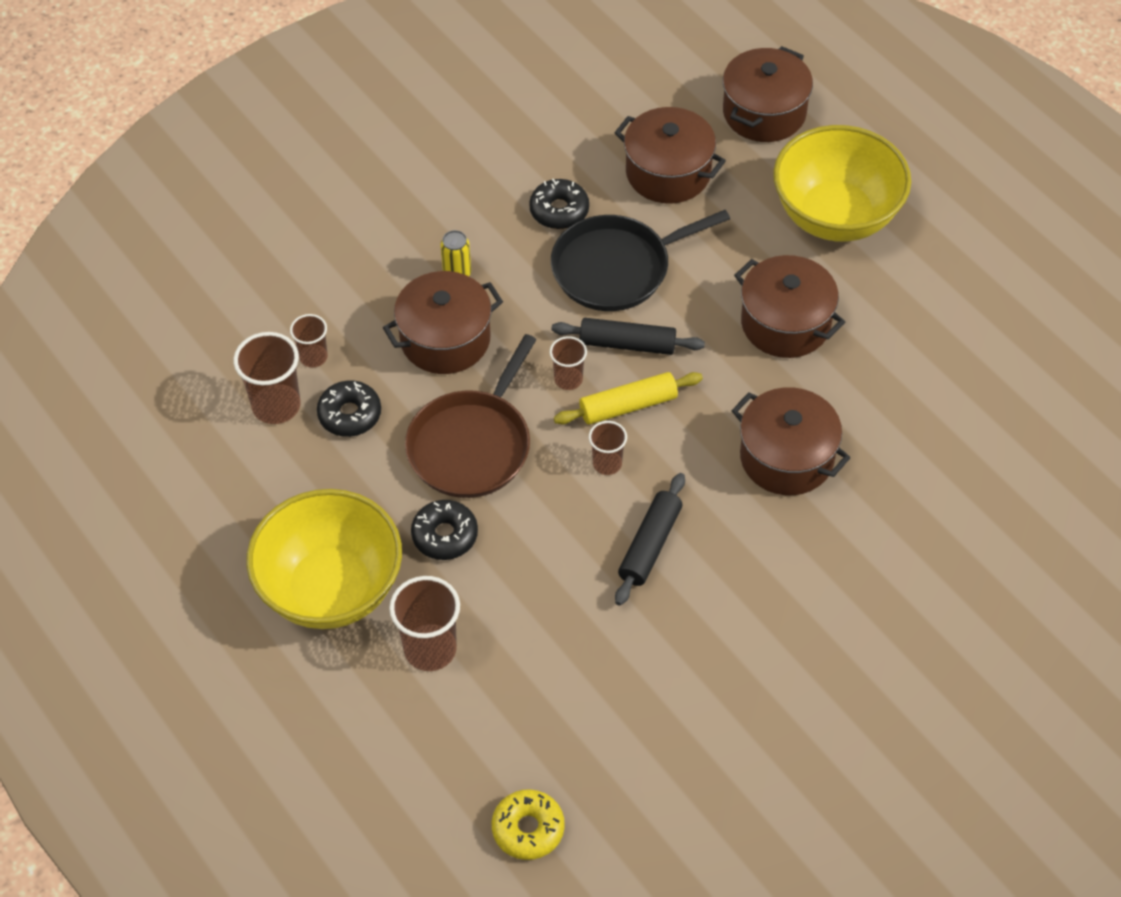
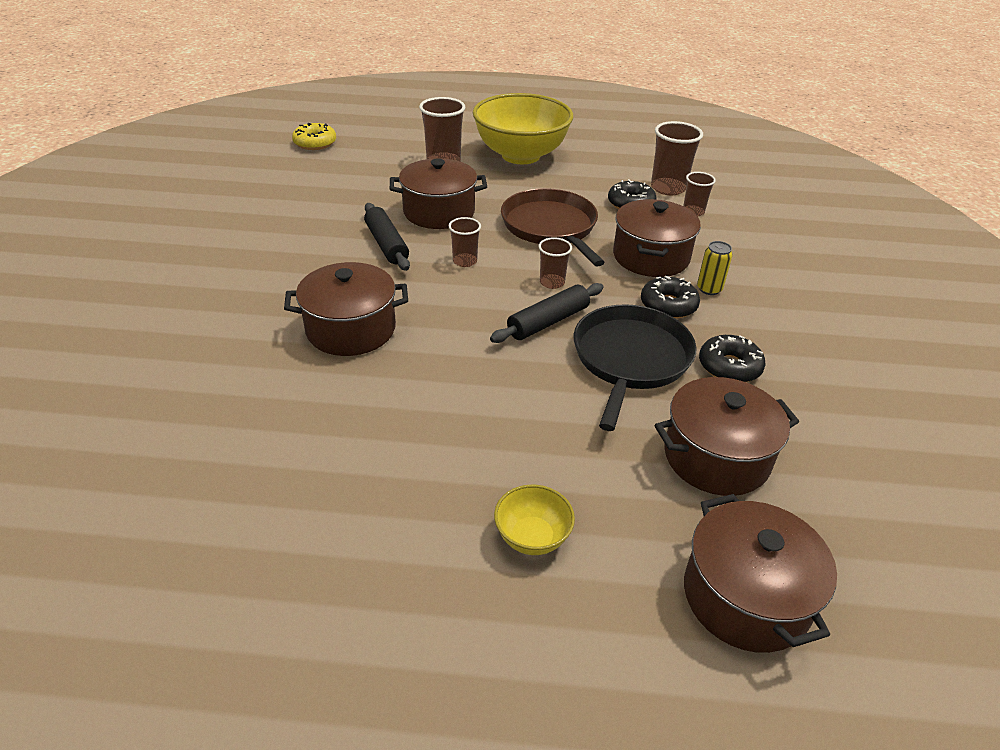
camera: 130 degrees right, 15 degrees down
black donut [411,500,478,560] -> black donut moved to [641,276,700,319]
yellow rolling pin [554,372,703,424] -> none
brown pot [734,255,845,358] -> brown pot moved to [390,158,487,229]
yellow bowl [773,125,911,242] -> yellow bowl [494,485,575,555], size x0.43

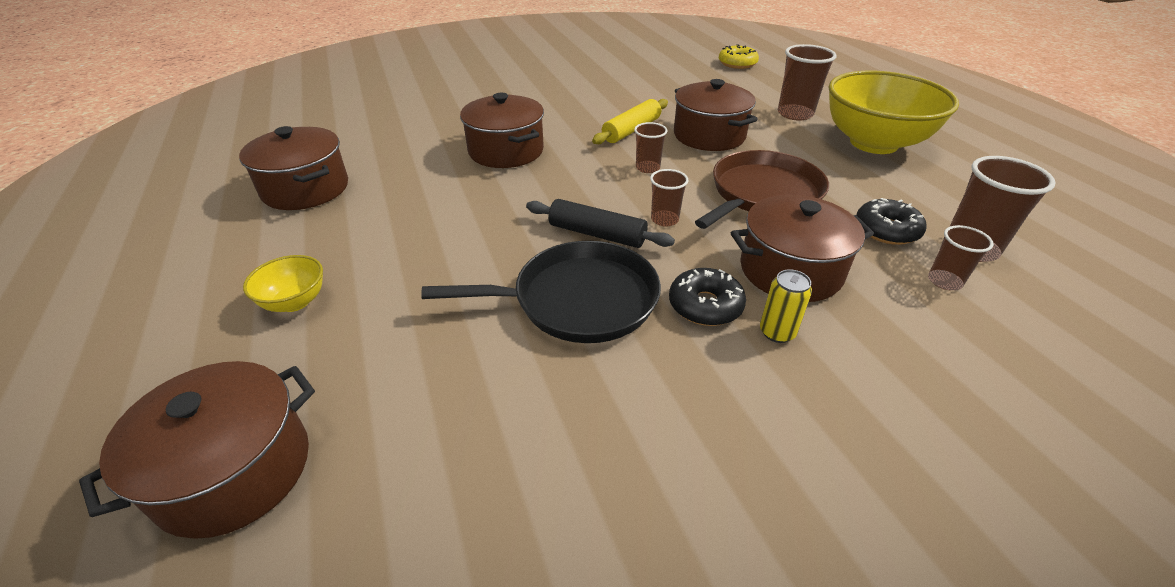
camera: 65 degrees right, 0 degrees up
black rolling pin [364,203,410,271] -> yellow rolling pin [592,99,668,144]
brown pot [655,377,799,496] -> brown pot moved to [239,126,348,210]
black donut [699,335,766,382] -> none

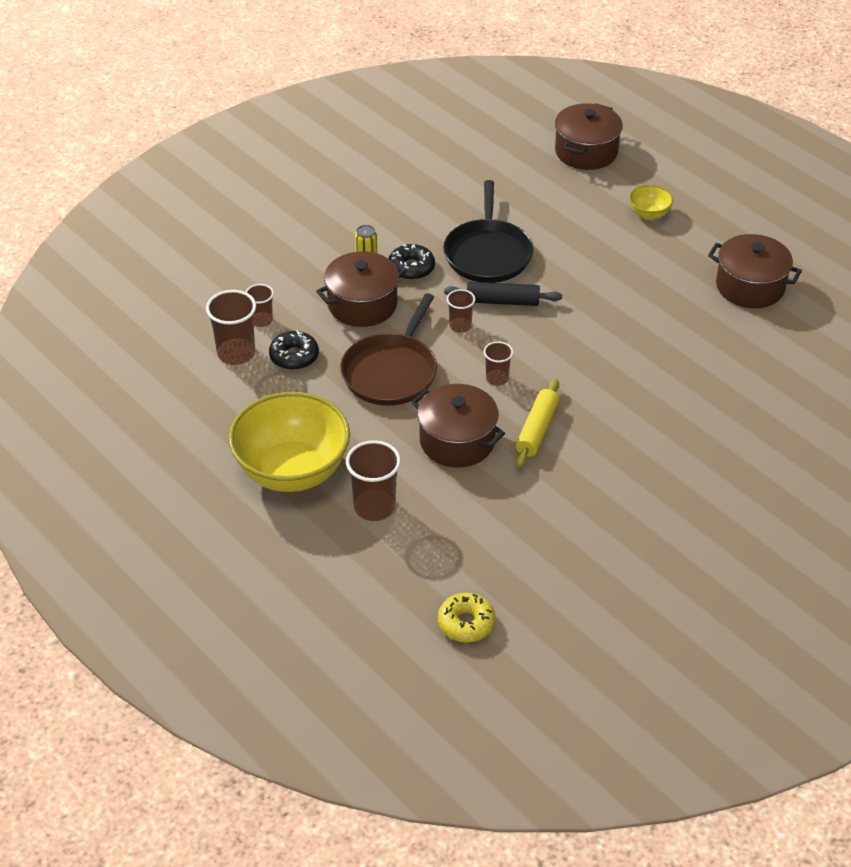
camera: 160 degrees right, 5 degrees up
black pan [421,241,661,343] -> black pan turned 60 degrees counterclockwise [443,180,533,283]
brown pot [460,93,544,168] -> none

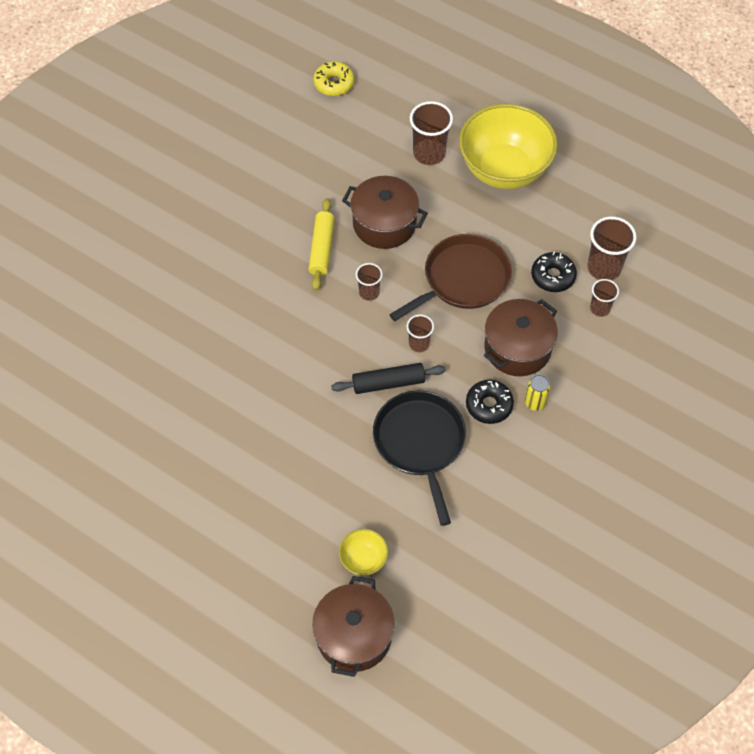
camera: 165 degrees right, 15 degrees up
brown pan [340,293,437,406] -> brown pan turned 45 degrees clockwise [389,234,512,321]
yellow bowl [629,185,673,220] -> yellow bowl moved to [339,529,388,576]
brown pot [708,234,802,308] -> none

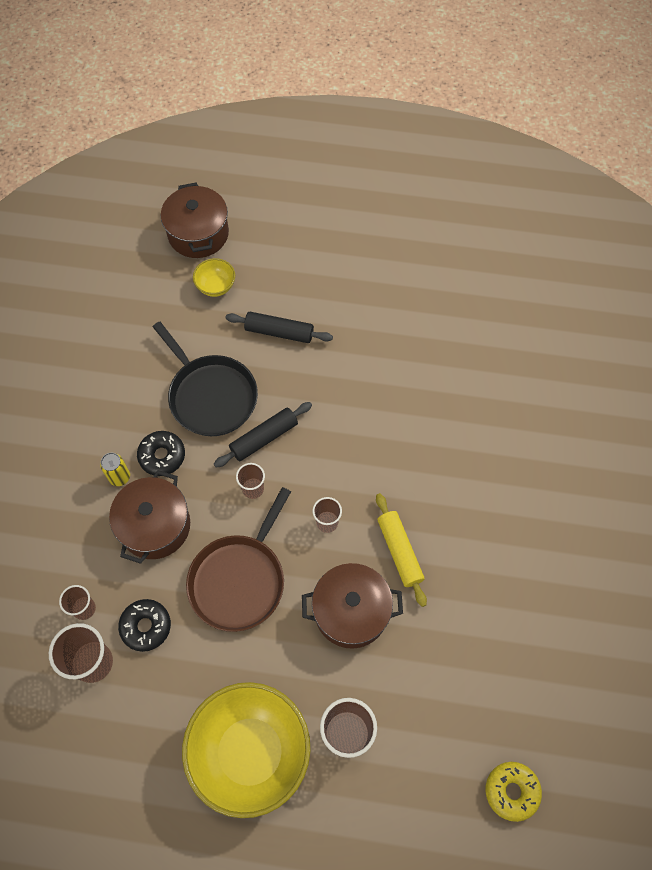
camera: 155 degrees right, 5 degrees up
none -> black rolling pin [225,312,333,343]

